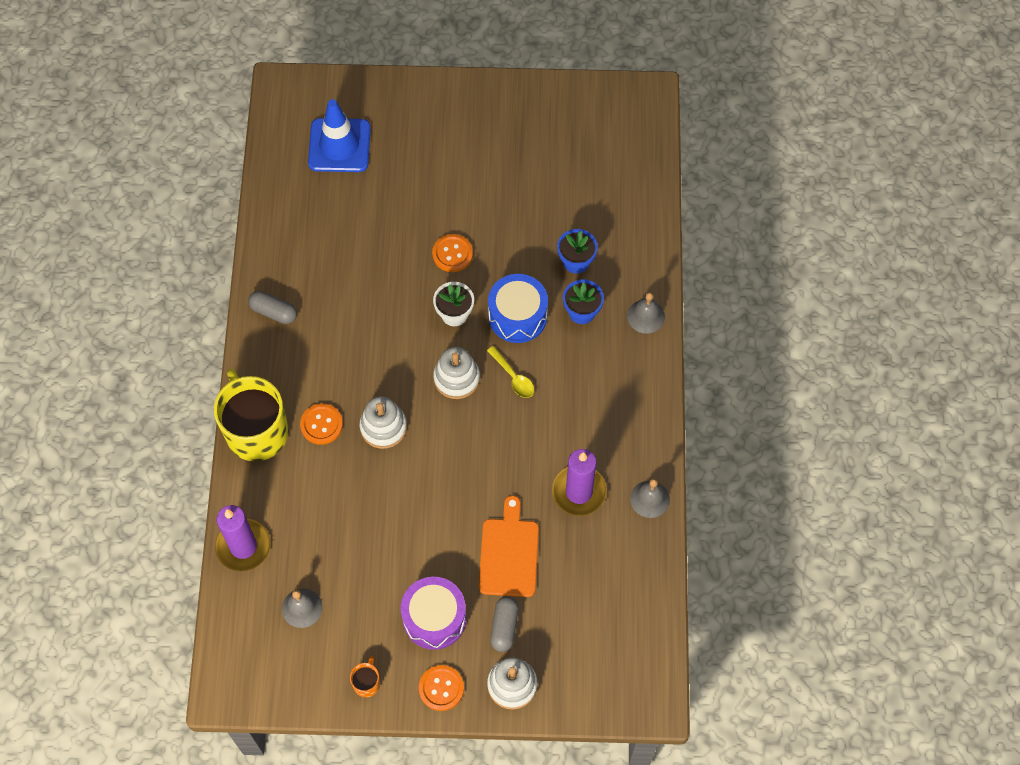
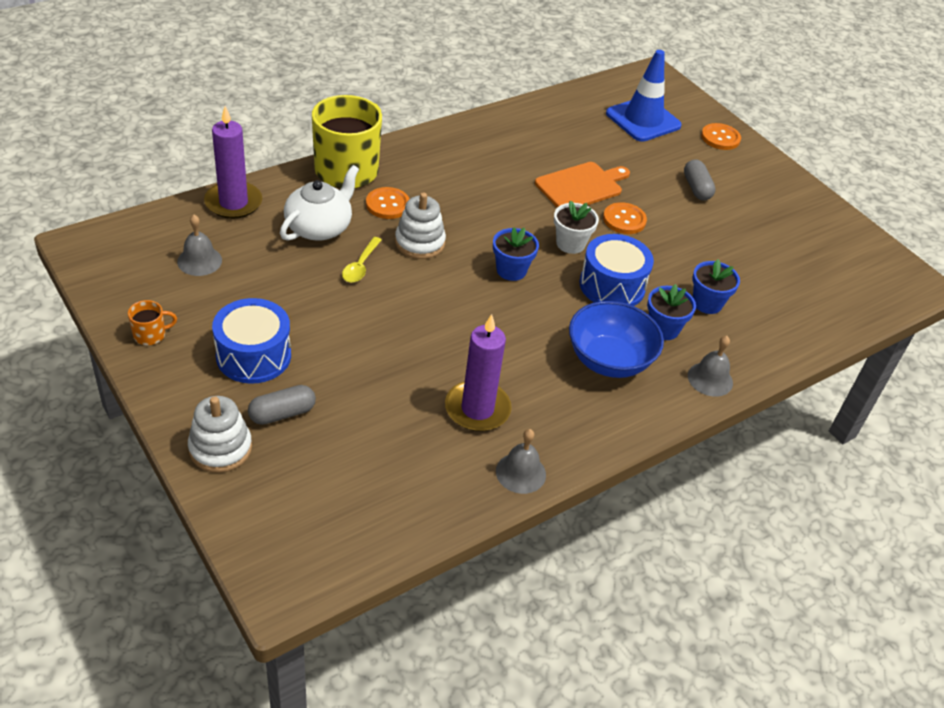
camera: 50 degrees right, 20 degrees down
grey capsule [248,291,297,324] -> grey capsule moved to [684,159,716,201]
purple drum [401,577,466,650] -> blue drum [212,298,291,384]
orange button [419,665,464,711] -> orange button moved to [701,123,741,150]
white stacking toy [433,347,480,399] -> blue flower pot [493,227,539,281]
orange cutting board [479,495,539,597] -> orange cutting board moved to [535,162,630,207]
yellow spoon [487,346,534,398] -> yellow spoon moved to [342,237,382,283]
none -> white teapot [280,165,359,241]
none -> blue bowl [569,301,664,378]

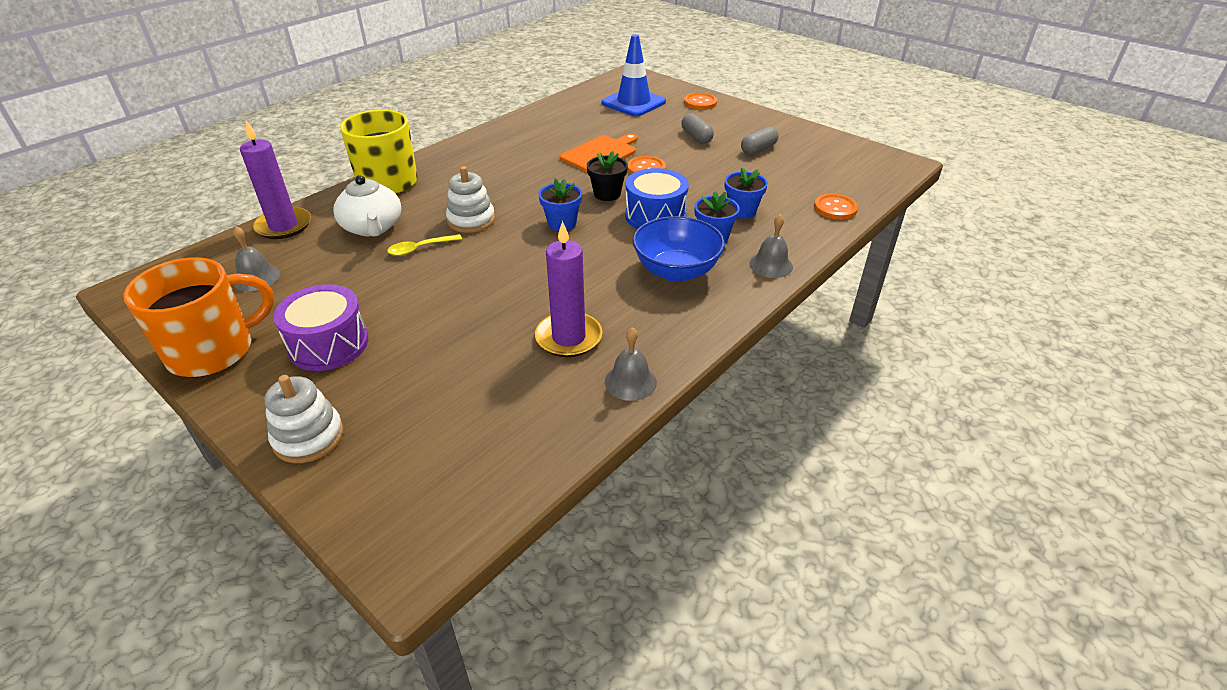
camera: 10 degrees left, 5 degrees down
orange mug [128,300,177,345] -> orange mug [123,257,274,377], size x2.45
blue drum [212,298,291,384] -> purple drum [273,284,368,371]
grey capsule [248,385,316,425] -> grey capsule moved to [741,126,778,155]
white teapot [280,165,359,241] -> white teapot turned 135 degrees clockwise [333,175,401,237]
yellow spoon [342,237,382,283] -> yellow spoon turned 60 degrees clockwise [387,234,462,256]
orange button [366,187,410,219] -> orange button moved to [814,194,858,220]
white flower pot [554,201,599,254] -> black flower pot [587,151,628,201]

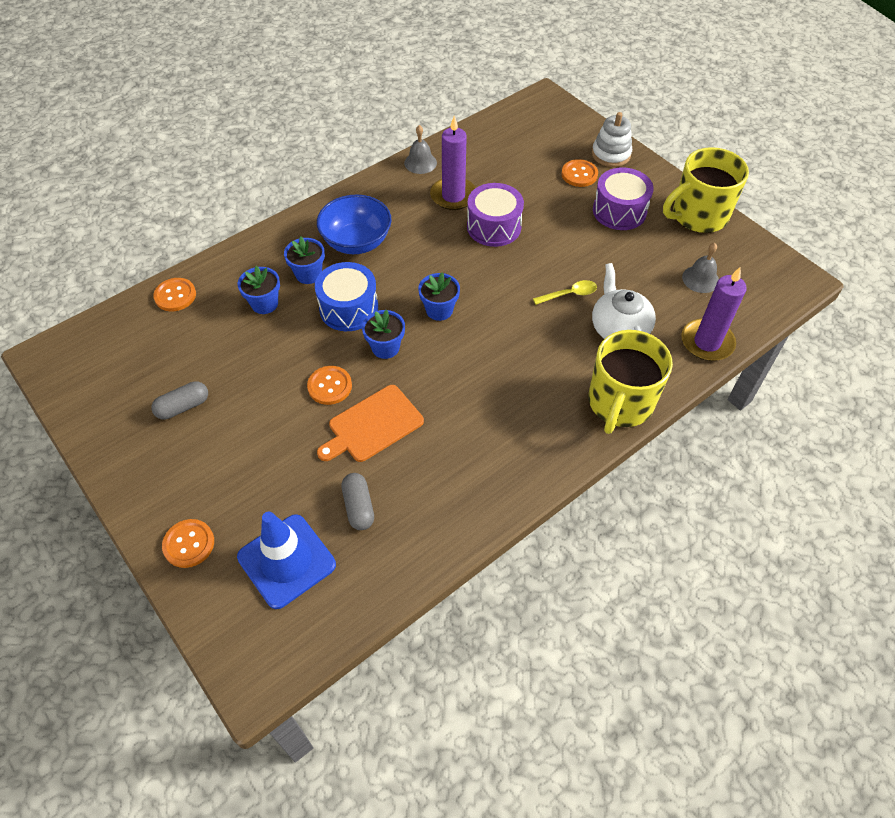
camera: 170 degrees left, 15 degrees up
orange mug [123,257,274,377] -> yellow mug [663,147,749,233]
white stacking toy [446,166,495,233] -> none
black flower pot [587,151,628,201] -> blue flower pot [362,310,405,359]
grey capsule [681,113,714,144] -> grey capsule moved to [342,473,374,530]
grey bell [750,214,793,278] -> none
none -> purple drum [467,183,524,247]
none -> orange button [561,159,598,187]

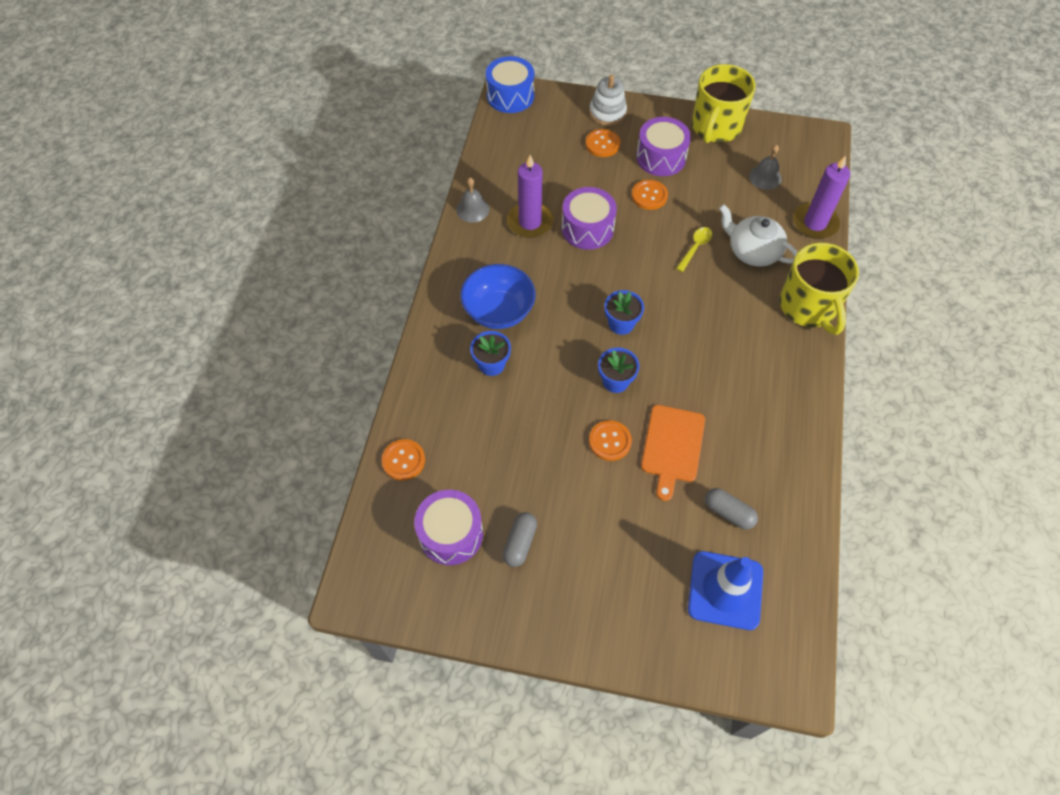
camera: 40 degrees left, 5 degrees up
orange button [162,519,214,568] -> orange button moved to [632,180,668,210]
blue flower pot [237,266,280,314] -> none
blue drum [315,262,378,331] -> blue drum moved to [486,56,534,113]
none -> purple drum [414,490,483,565]

